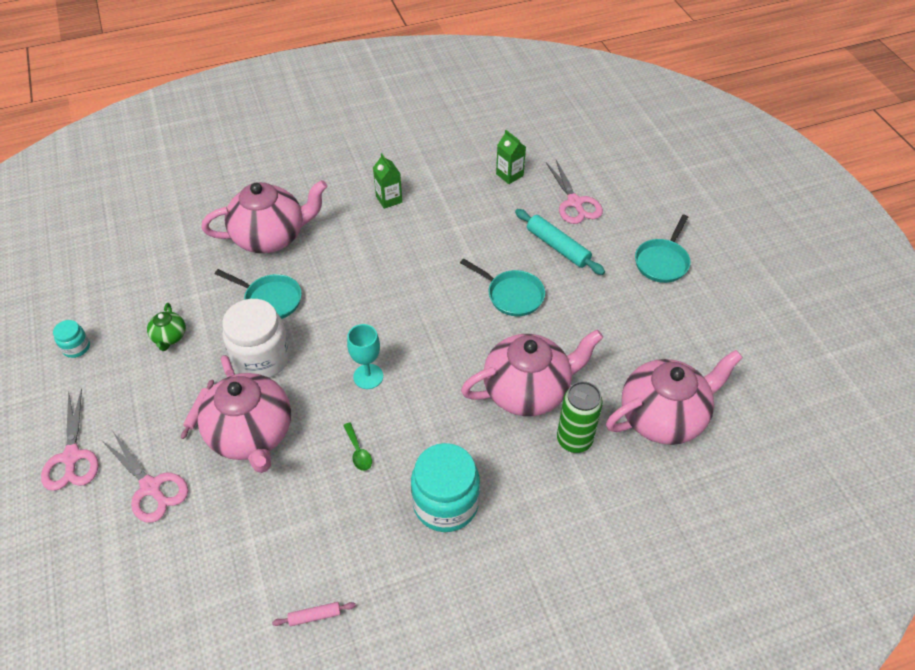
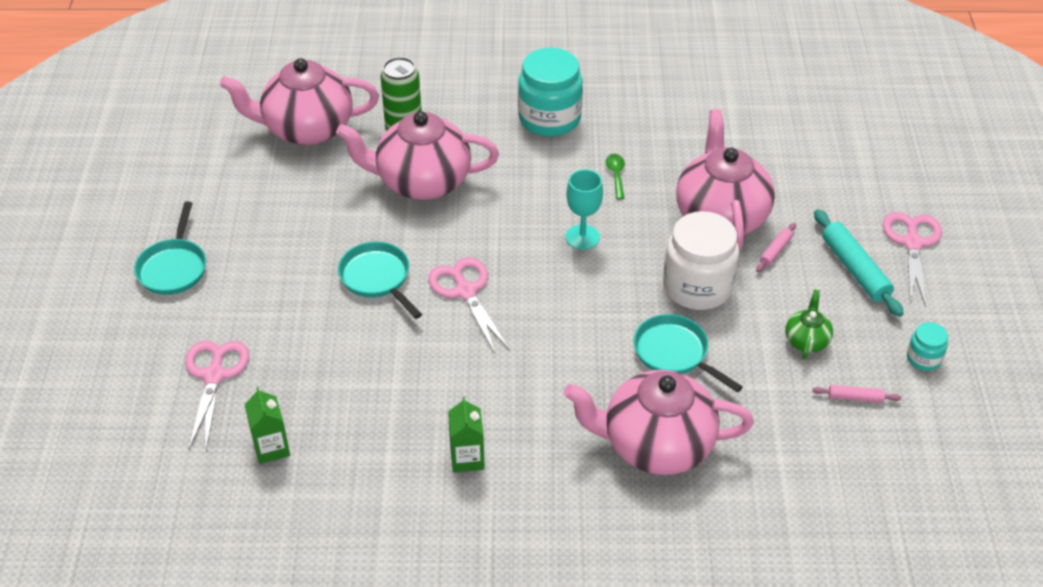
camera: 160 degrees left, 5 degrees down
pink scissors [101,432,188,523] -> pink scissors moved to [428,257,510,353]
pink rolling pin [272,602,355,626] -> pink rolling pin moved to [812,385,901,403]
turquoise rolling pin [515,209,605,275] -> turquoise rolling pin moved to [814,209,904,317]
turquoise pan [635,215,691,283] -> turquoise pan turned 135 degrees clockwise [134,201,206,295]

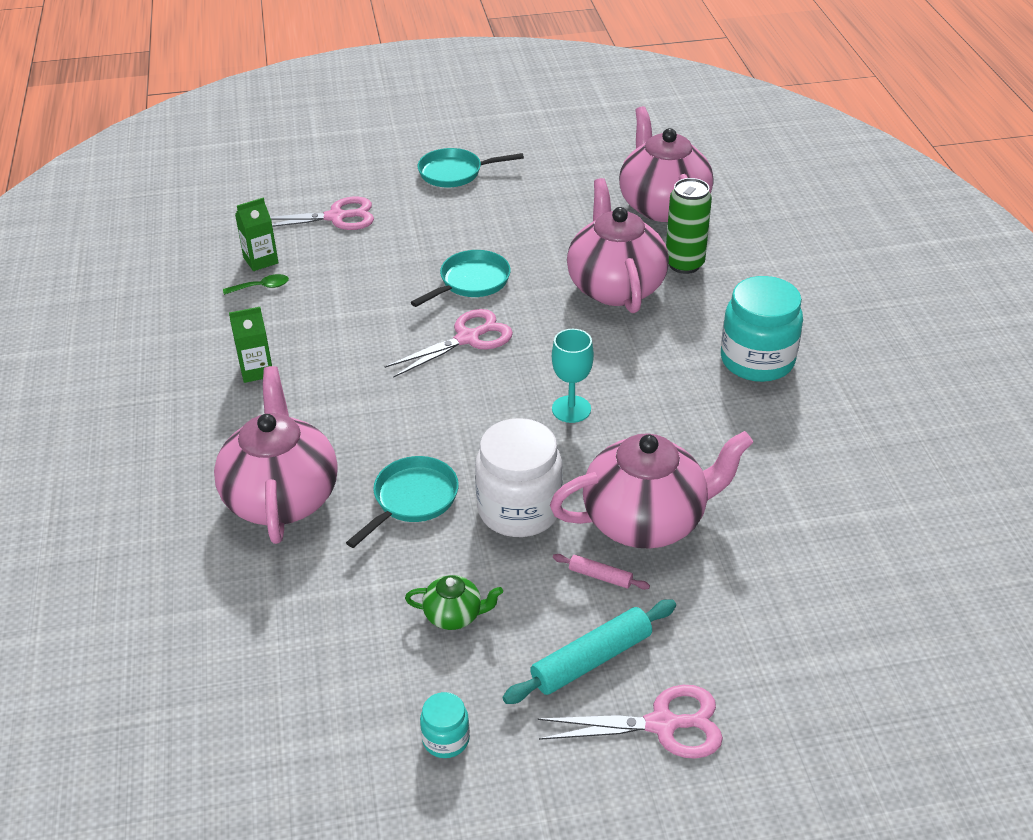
camera: 80 degrees right, 5 degrees down
green spoon [606,154,625,199] -> green spoon moved to [223,274,289,295]
pink rolling pin [812,385,901,403] -> none

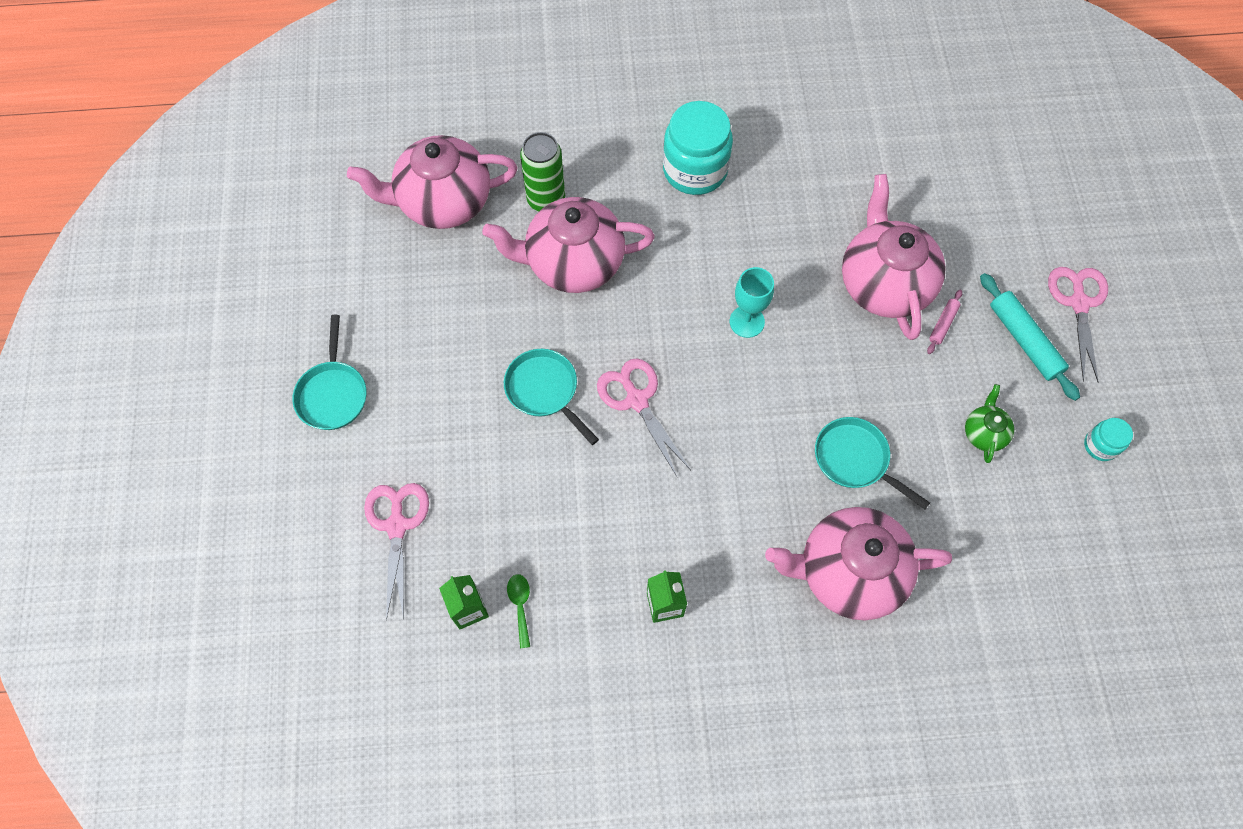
camera: 85 degrees left, 25 degrees up
white jar [475,418,563,537] -> none

